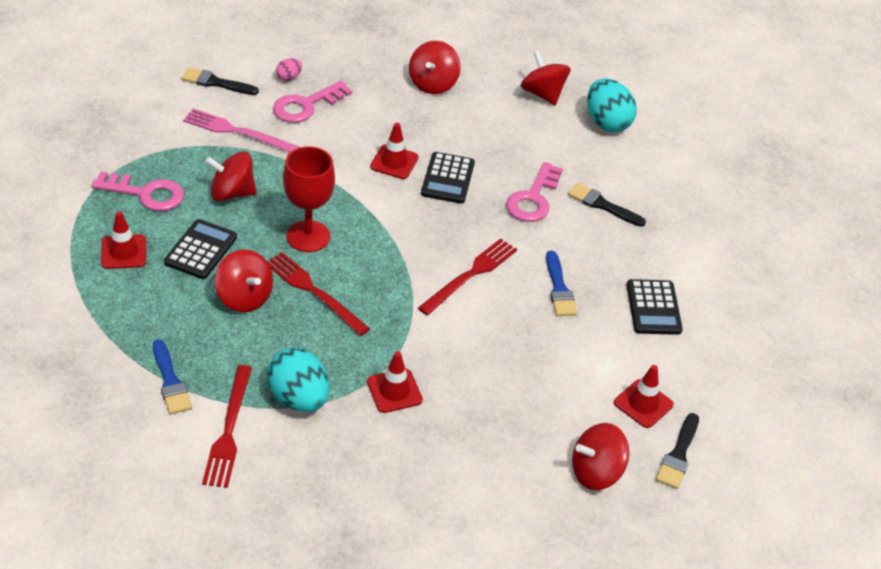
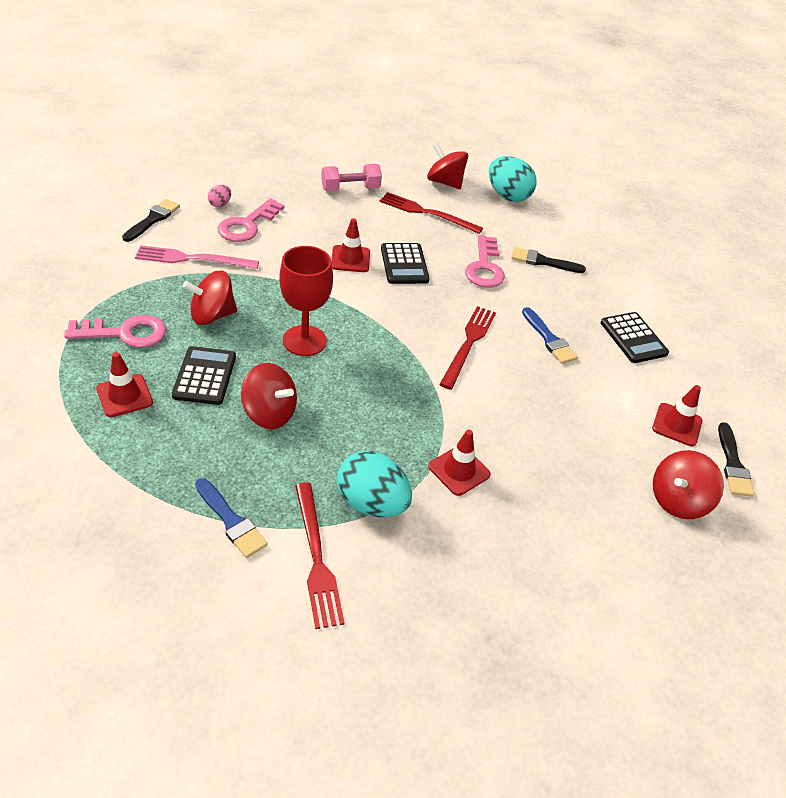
camera: 20 degrees left, 0 degrees up
black brush [182,67,259,95] -> black brush turned 120 degrees clockwise [122,199,180,242]
red fork [267,252,370,336] -> red fork moved to [379,192,483,234]
red spinning top [409,41,461,94] -> pink dumbbell [321,164,382,192]

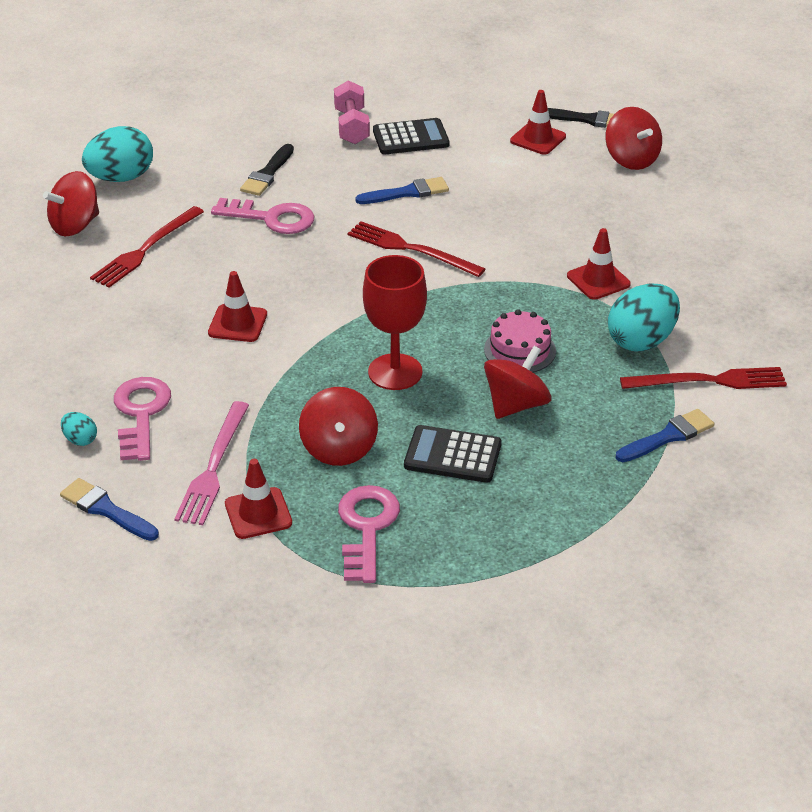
camera: 75 degrees left, 5 degrees down
red traffic cone [96,352,153,417] -> red traffic cone moved to [225,459,292,539]
black brush [122,199,180,242] -> blue brush [60,478,159,541]
pink egg [208,185,231,207] -> turquoise egg [61,412,97,446]
pink key [218,198,284,242] -> pink key turned 135 degrees counterclockwise [114,377,171,461]
pink dumbbell [321,164,382,192] -> pink dumbbell moved to [334,80,370,144]
black calculator [381,243,430,284] -> none
none -> pink cake [484,309,556,372]

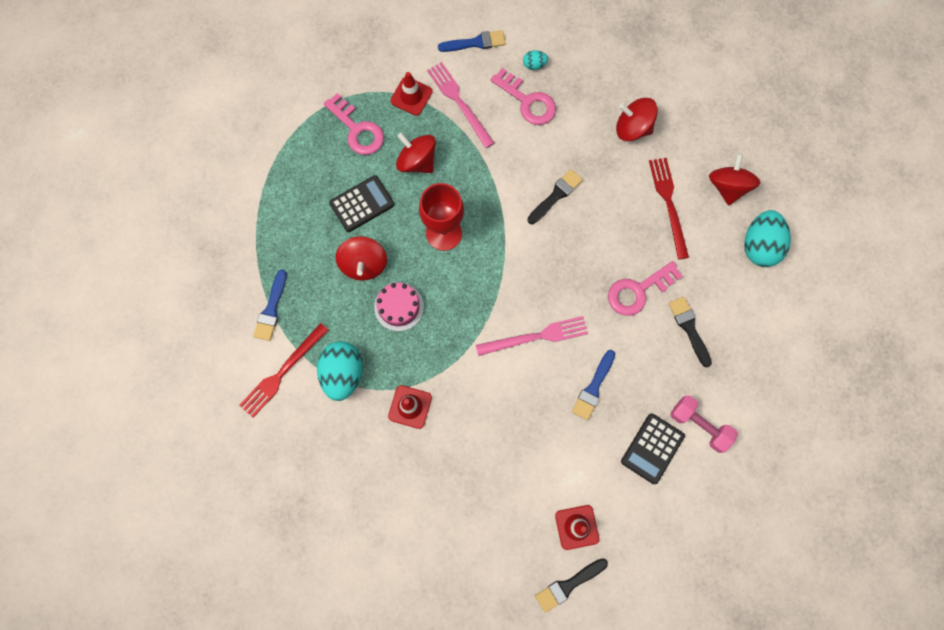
camera: 135 degrees right, 35 degrees up
red traffic cone [208,271,267,342] -> black brush [527,169,583,224]
red fork [348,221,485,277] -> pink fork [476,316,588,356]
red spinning top [605,107,662,170] -> red spinning top moved to [616,98,658,141]

